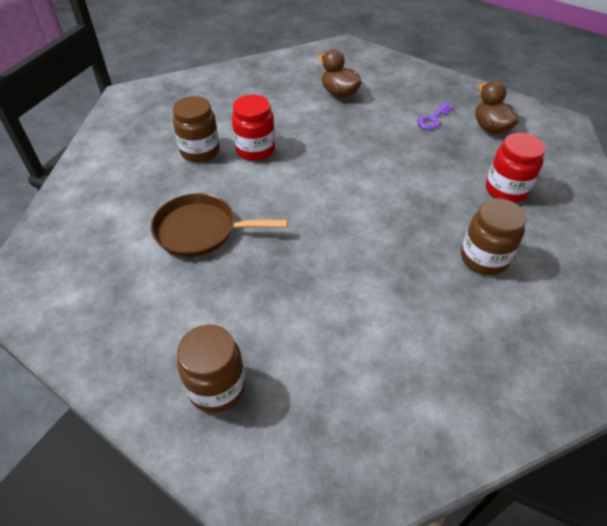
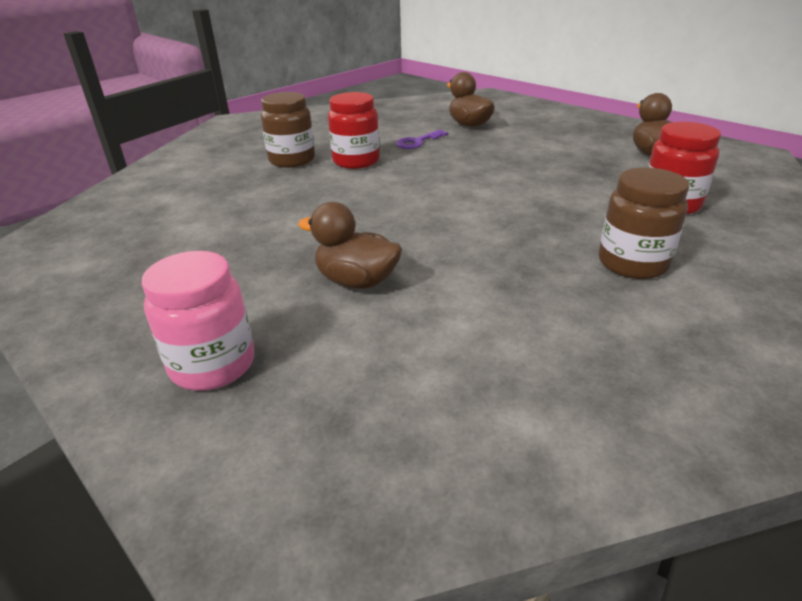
camera: 10 degrees right, 15 degrees down
brown pan [151,193,288,257] -> none
brown jar [177,325,246,413] -> pink jar [141,251,254,391]
purple key [417,103,454,130] -> purple key moved to [396,130,448,149]
none -> brown duck [298,202,402,289]

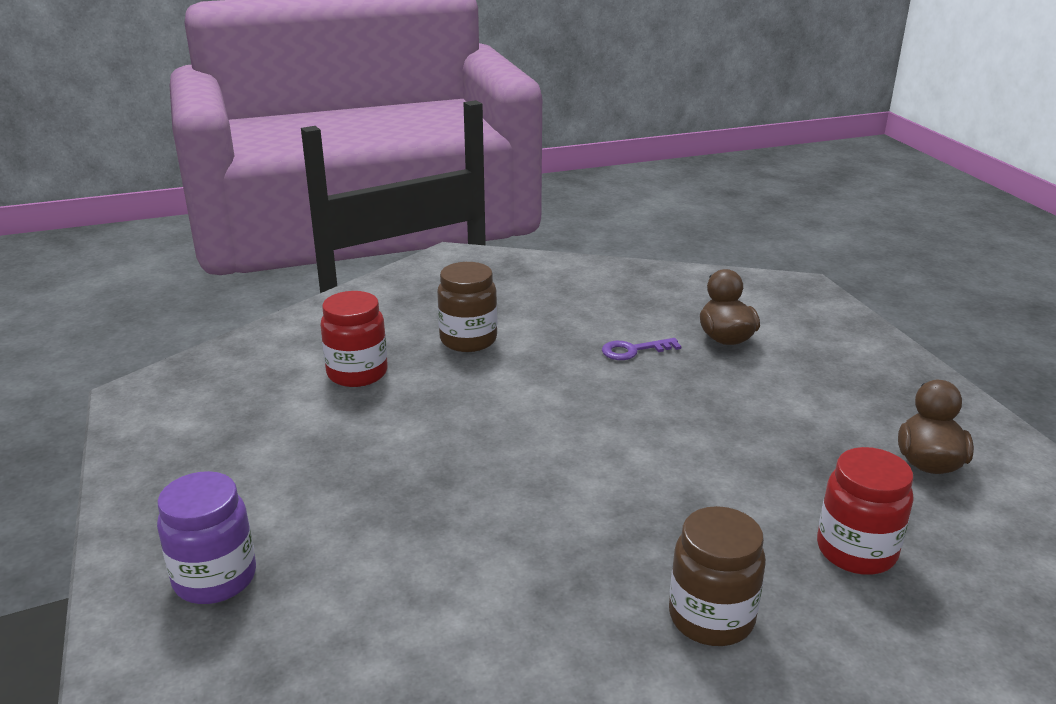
camera: 25 degrees right, 5 degrees down
pink jar [141,251,254,391] -> purple jar [157,471,256,604]
brown duck [298,202,402,289] -> none
red jar [328,92,380,169] -> red jar moved to [320,291,388,387]

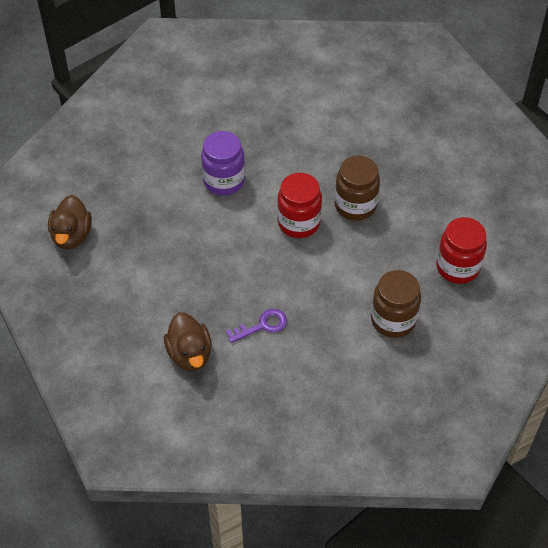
camera: 170 degrees right, 25 degrees up
purple jar [157,471,256,604] -> purple jar moved to [201,131,245,195]
brown jar [669,506,766,646] -> brown jar moved to [335,156,380,221]
red jar [817,447,914,575] -> red jar moved to [277,173,322,238]

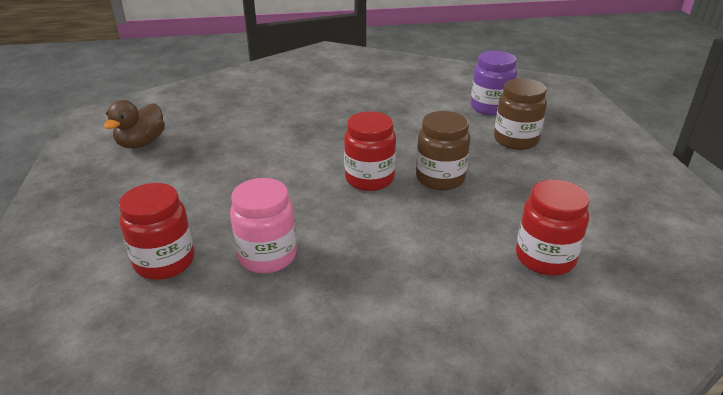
camera: 20 degrees right, 20 degrees down
brown duck [164,312,212,371] -> red jar [119,183,194,280]
purple jar [201,131,245,195] -> purple jar moved to [471,51,517,116]
purple key [226,309,287,343] -> pink jar [230,178,297,273]
brown jar [371,270,421,338] -> brown jar moved to [494,78,547,150]

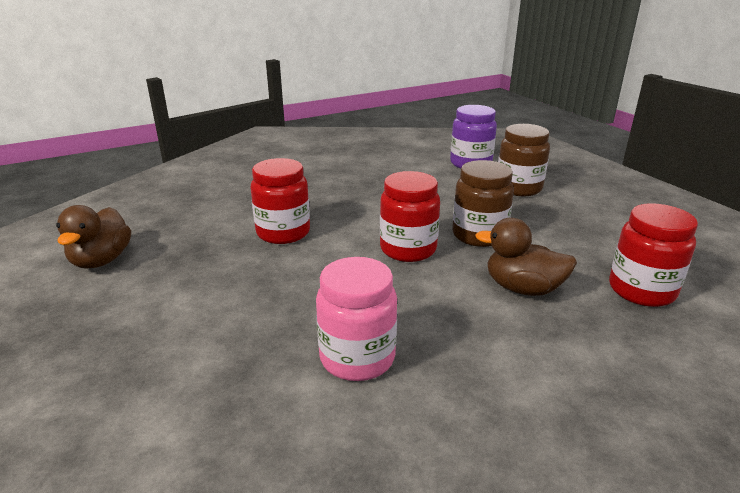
camera: 20 degrees left, 5 degrees down
red jar [119,183,194,280] -> red jar moved to [250,158,310,244]
none -> brown duck [475,218,577,296]

